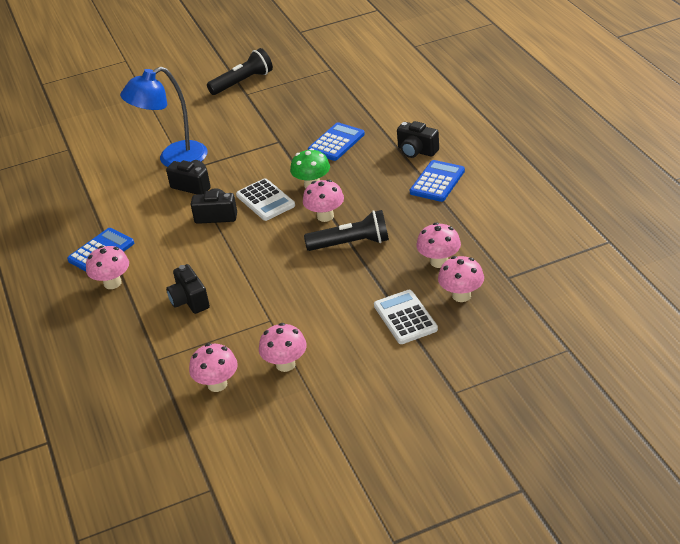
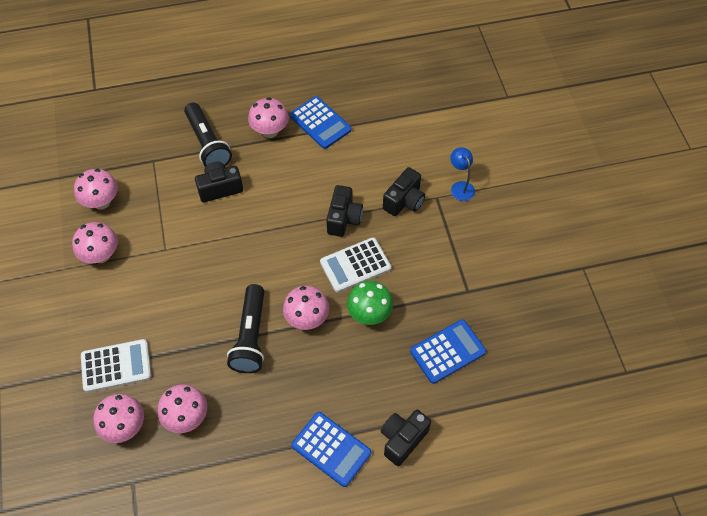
camera: 95 degrees right, 20 degrees up
blue lamp [120,67,208,167] -> blue lamp [451,147,475,201], size x0.45
black flashlight [207,48,273,95] -> black flashlight moved to [184,103,232,167]
blue calculator [308,122,365,161] -> blue calculator turned 75 degrees counterclockwise [410,319,486,384]

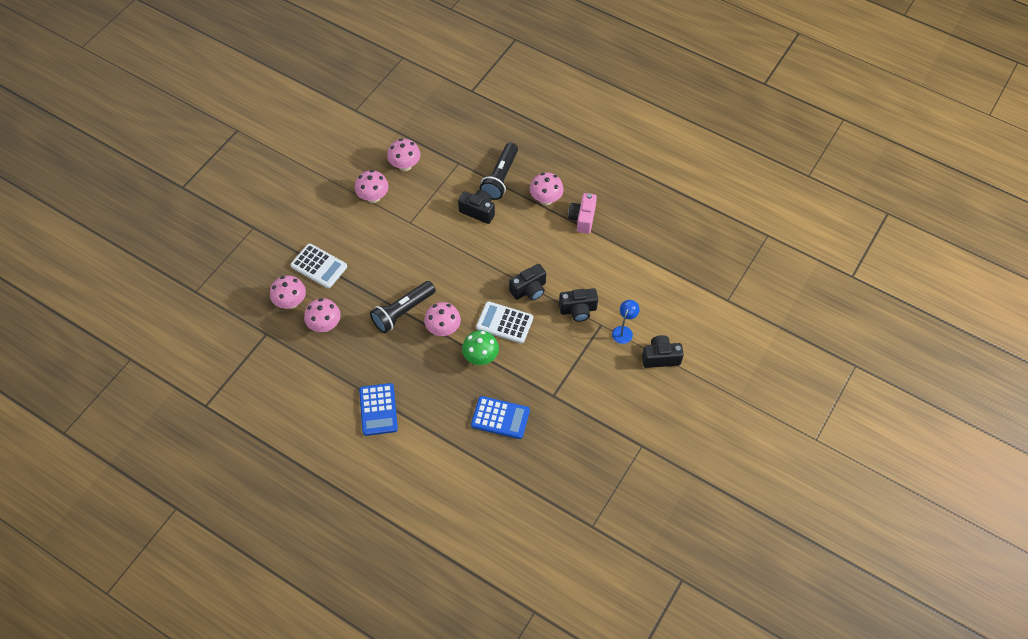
camera: 45 degrees right, 0 degrees up
blue calculator [290,96,351,149] -> pink camera [568,193,597,234]
black camera [381,410,431,466] -> black camera moved to [642,335,684,368]

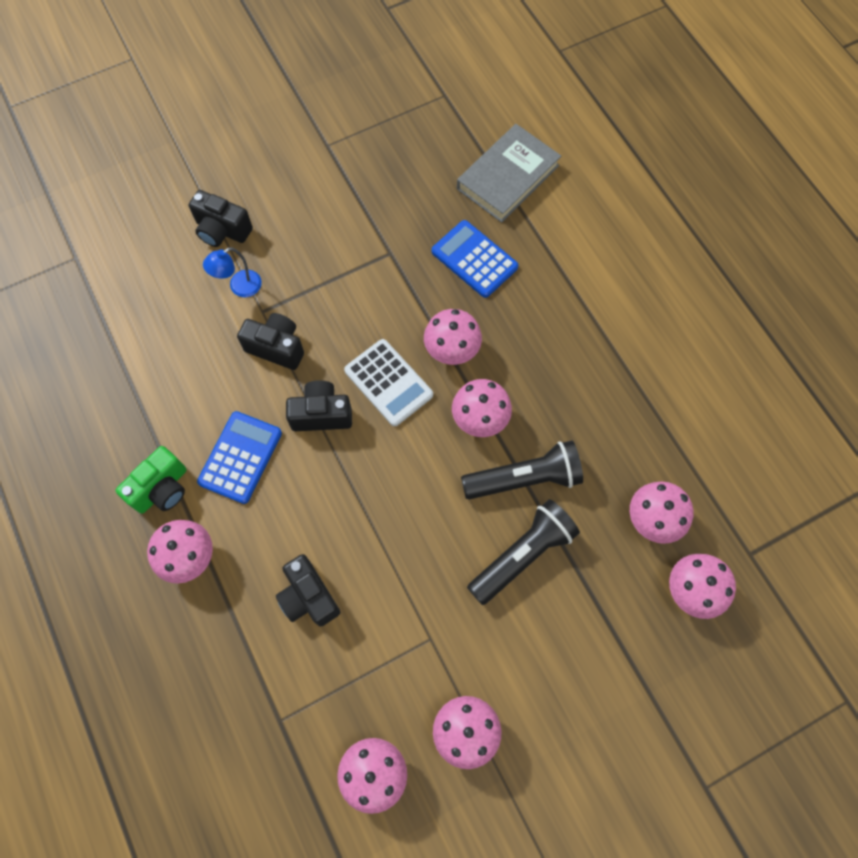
camera: 150 degrees left, 10 degrees up
white calculator [291,243,347,288] -> none
blue calculator [359,383,398,436] -> blue calculator moved to [197,411,282,504]
green mushroom [462,330,499,365] -> pink mushroom [424,309,482,365]
black flashlight [480,143,518,200] -> black flashlight moved to [467,499,580,605]
pink camera [568,193,597,234] -> green camera [115,446,186,514]
none -> grey book [457,124,561,223]

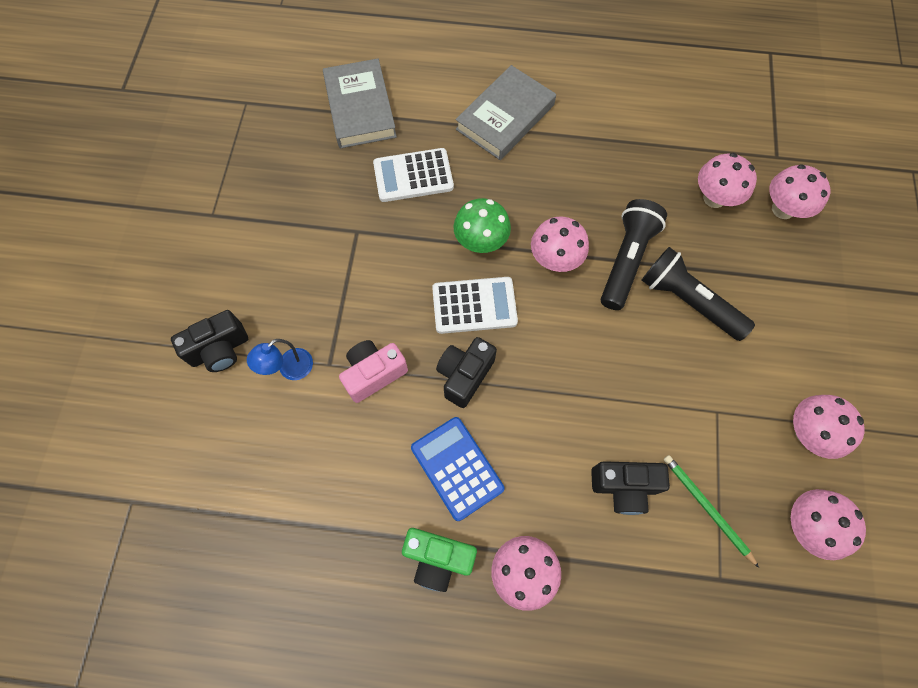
camera: 55 degrees left, 0 degrees up
green camera [115,446,186,514] -> green camera turned 120 degrees clockwise [402,528,477,592]
blue lamp [203,247,262,297] -> blue lamp turned 45 degrees clockwise [247,339,313,380]
black camera [237,313,304,370] -> pink camera [339,340,408,403]
pink mushroom [424,309,482,365] -> green mushroom [454,198,511,253]
blue calculator [432,220,518,298] -> white calculator [373,148,454,202]
black flashlight [467,499,580,605] -> black flashlight turned 45 degrees counterclockwise [642,247,755,341]
none -> grey book [455,65,556,160]
none -> green pencil [664,455,759,568]

